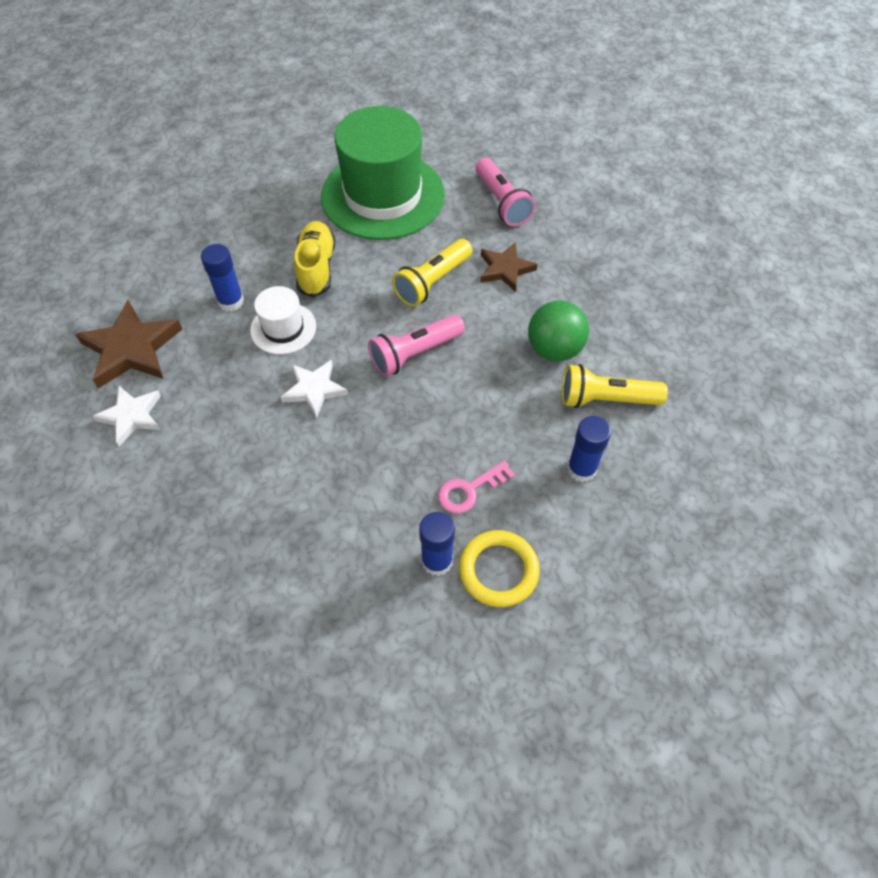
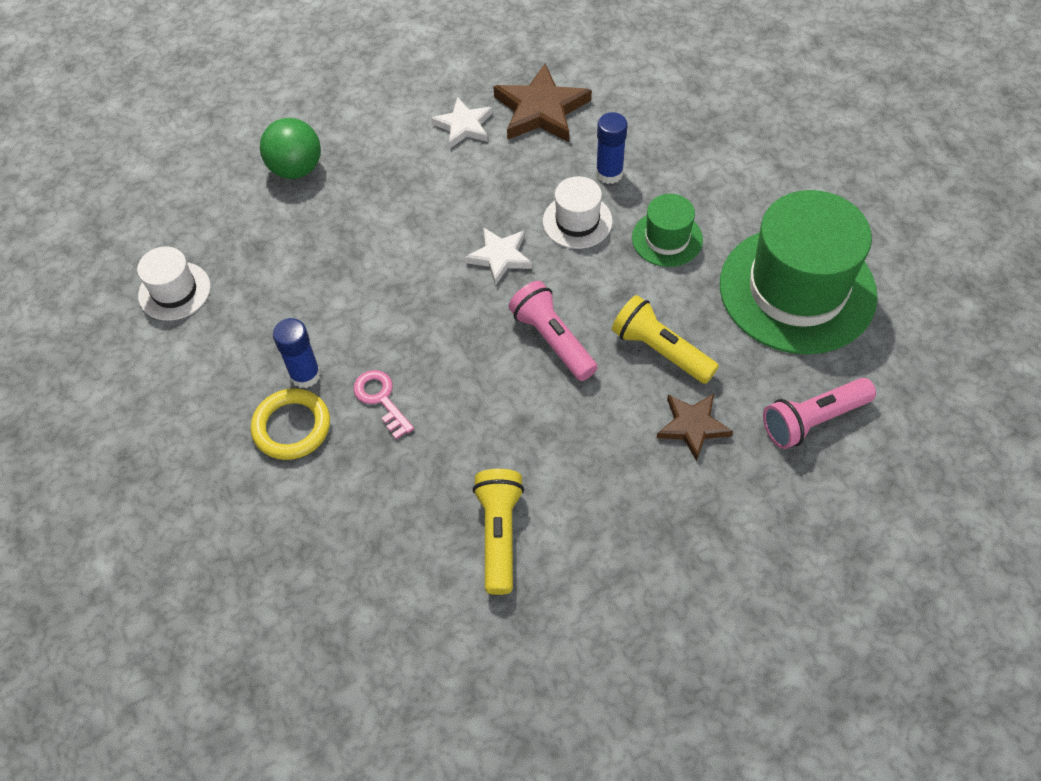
camera: 90 degrees right, 0 degrees up
yellow shoe [294,221,335,298] -> green hat [632,194,703,267]
green ball [528,301,589,361] -> green ball moved to [260,118,321,179]
blue glue stick [567,416,611,482] -> none
none -> white hat [137,247,210,321]

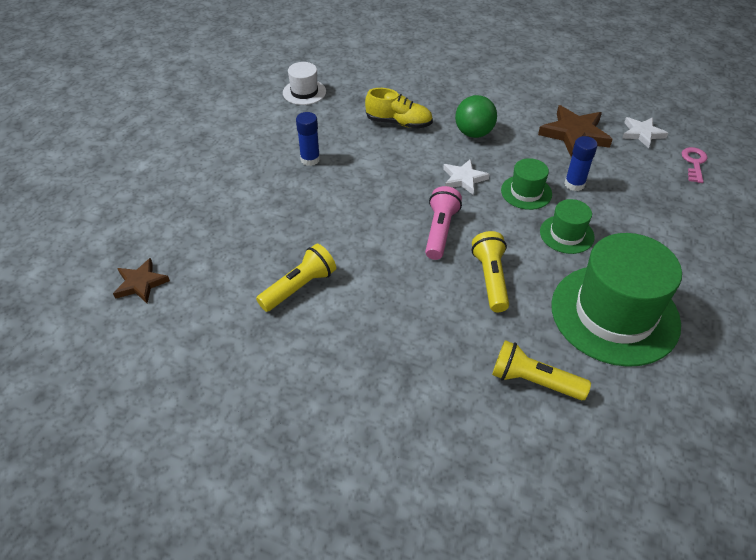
camera: 45 degrees right, 10 degrees down
yellow ring [251,388,330,460] -> none
green ball [260,118,321,179] -> green ball moved to [455,95,497,138]
pink key [353,370,414,439] -> pink key moved to [682,147,707,183]
white star [431,97,492,148] -> white star moved to [622,117,668,149]
white hat [543,176,613,249] -> green hat [501,158,552,210]
brown star [657,394,733,461] -> brown star moved to [113,258,170,303]
pink flashlight [763,378,876,449] -> yellow flashlight [492,340,591,400]
none -> yellow shoe [365,88,433,129]

